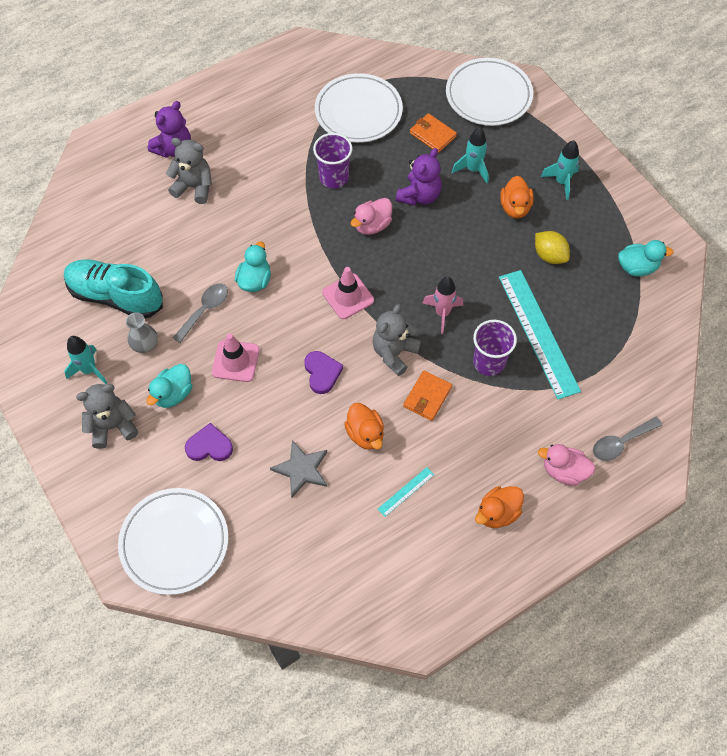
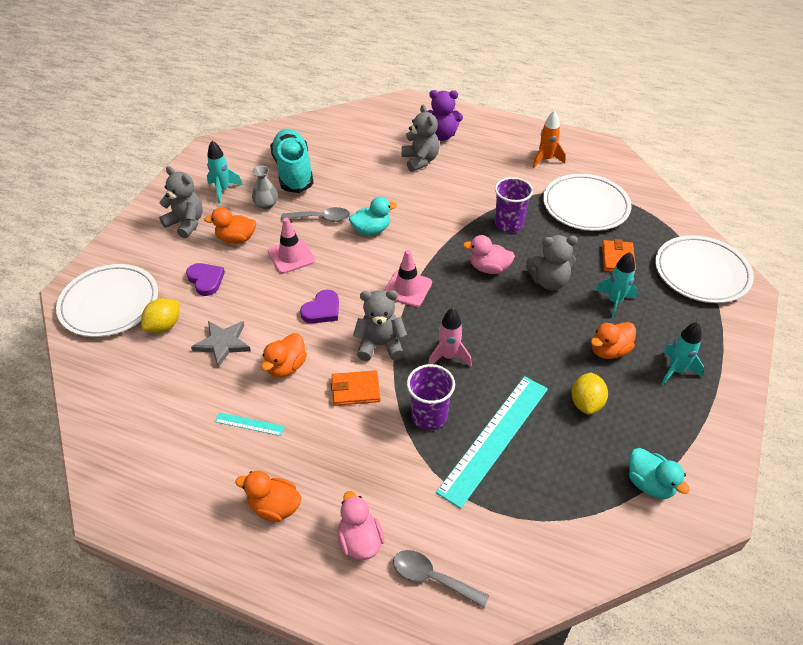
camera: 55 degrees right, 15 degrees down
turquoise duck [146,364,192,408] -> orange duck [204,207,256,244]
purple teddy bear [396,148,442,206] -> grey teddy bear [526,235,578,290]
none -> yellow lemon [141,298,179,333]
none -> orange rocket [533,110,566,168]

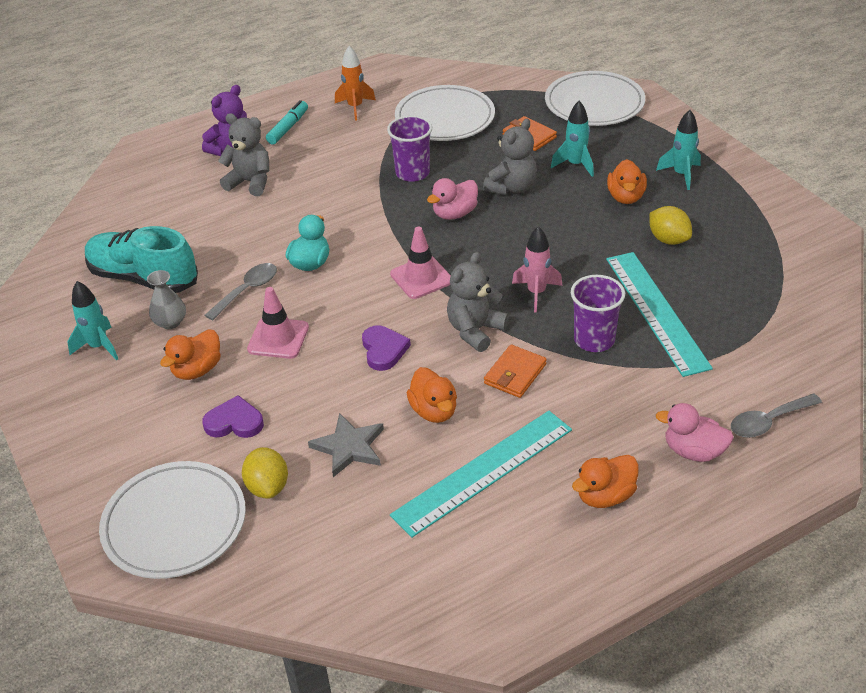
camera: 50 degrees left, 5 degrees down
grey teddy bear [159,166,203,238] -> none
turquoise ruler [215,412,285,436] -> turquoise ruler [390,411,572,538], size x2.37
turquoise duck [629,448,690,499] -> none
none -> turquoise marker [266,100,308,145]

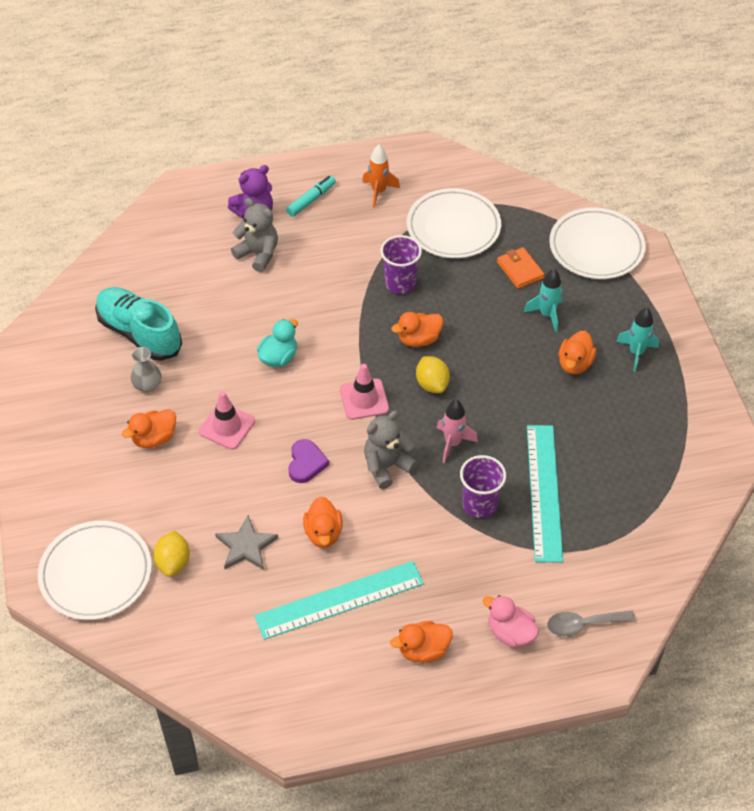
camera: 15 degrees right, 10 degrees up
turquoise rocket [67,281,118,361] -> none
purple heart [202,395,264,438] -> none
grey spoon [205,263,277,321] -> none
pink duck [427,178,478,220] -> orange duck [391,312,443,347]
grey teddy bear [483,118,537,195] -> none
orange wallet [484,344,547,398] -> none
yellow lemon [650,206,692,245] -> yellow lemon moved to [416,356,450,393]

